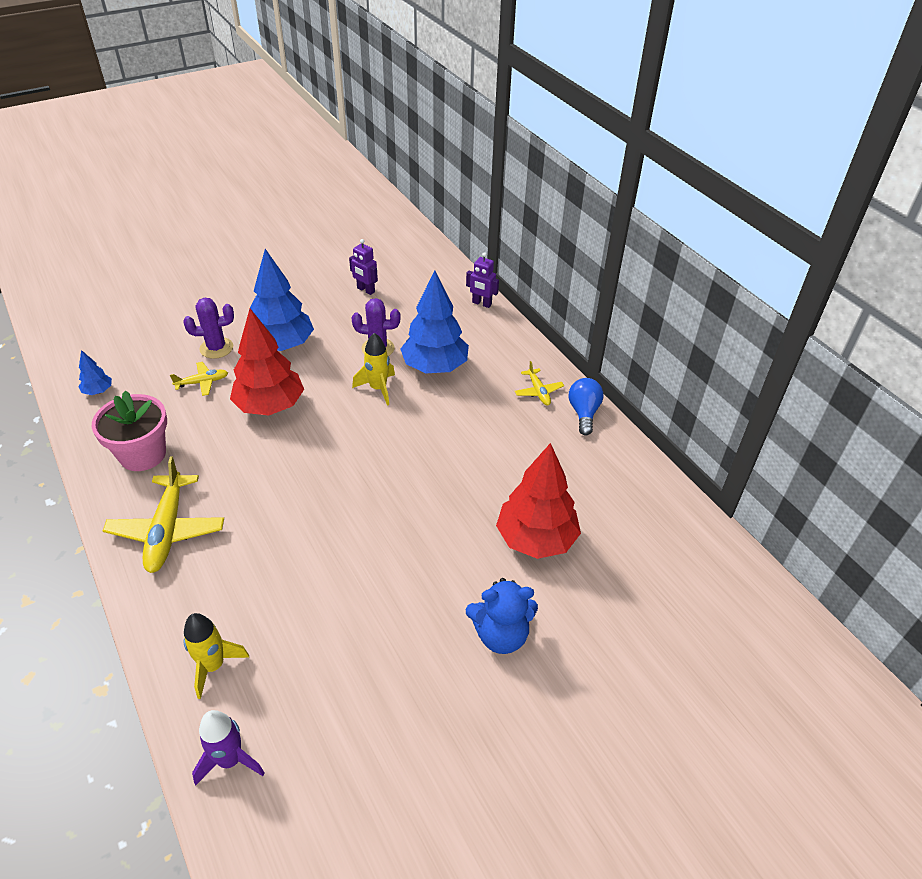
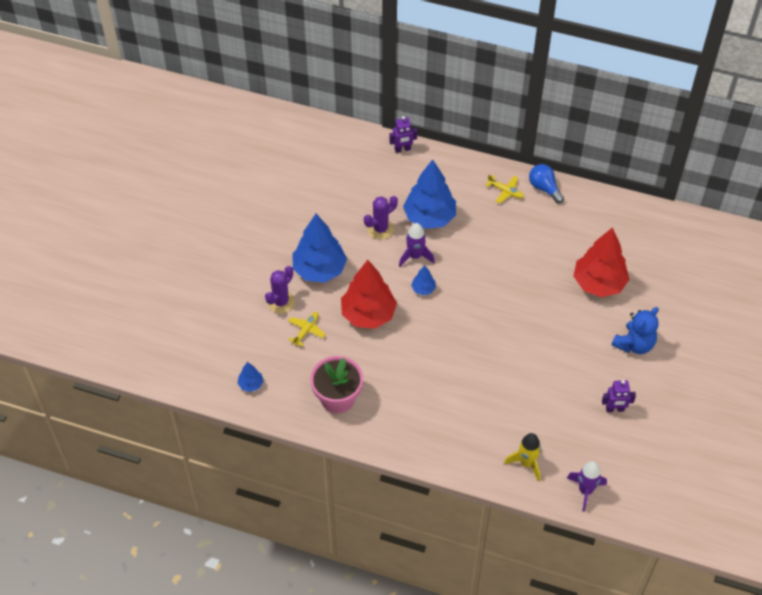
camera: 40 degrees left, 10 degrees up
yellow plane [103,457,224,573] -> none
purple robot [349,239,378,295] -> purple robot moved to [602,380,636,412]
yellow rocket [352,333,395,406] -> purple rocket [399,223,435,267]
none -> blue tree [411,265,436,295]

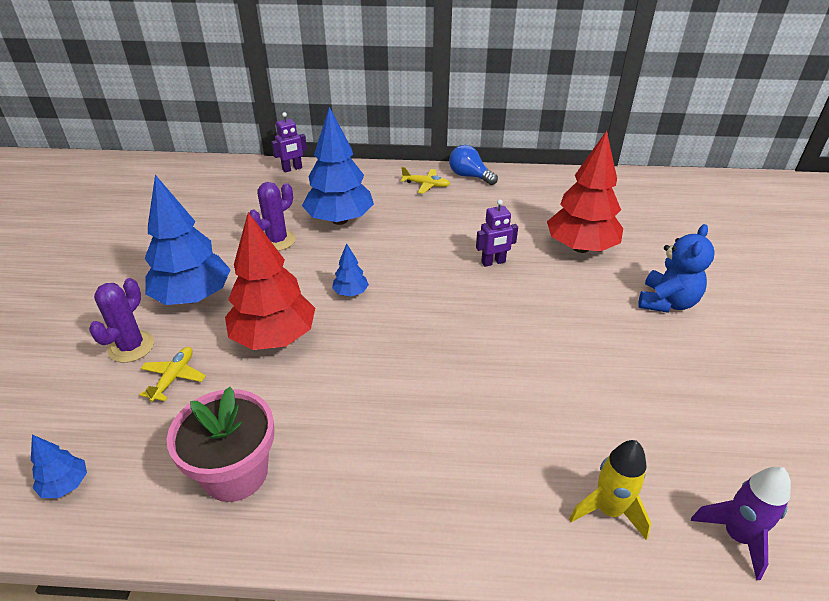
camera: 15 degrees left, 15 degrees down
purple rocket [399,223,435,267] -> none
purple robot [602,380,636,412] -> purple robot moved to [476,199,518,267]

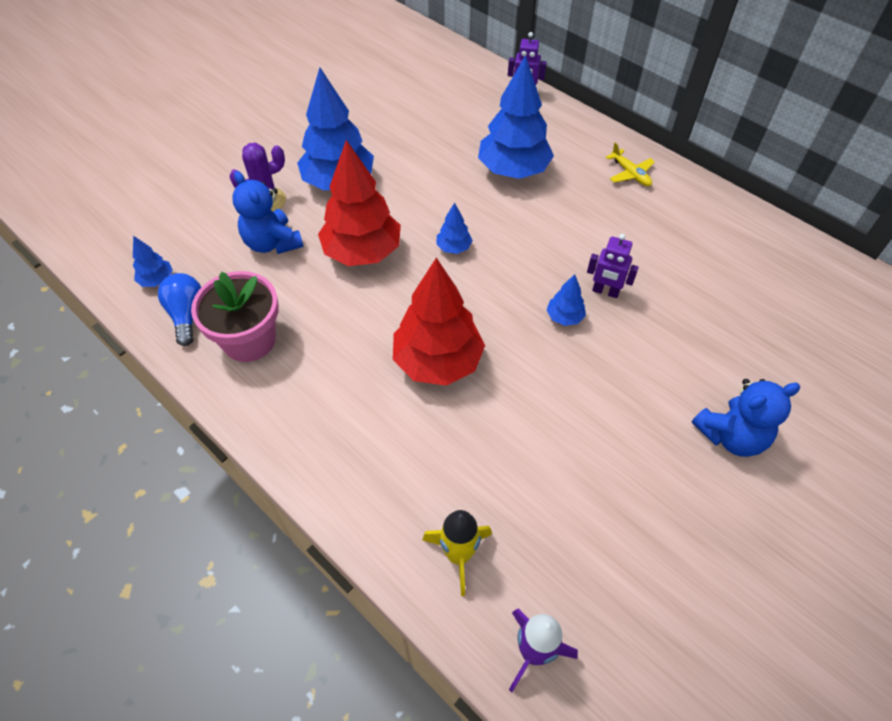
camera: 40 degrees right, 15 degrees up
yellow plane [140,347,206,402] -> blue teddy bear [232,171,304,254]
purple cactus [249,182,296,251] -> none
blue light bulb [449,145,498,185] -> blue light bulb moved to [158,273,201,346]
red tree [547,131,623,253] -> red tree moved to [393,258,485,386]
none -> blue tree [547,274,586,326]

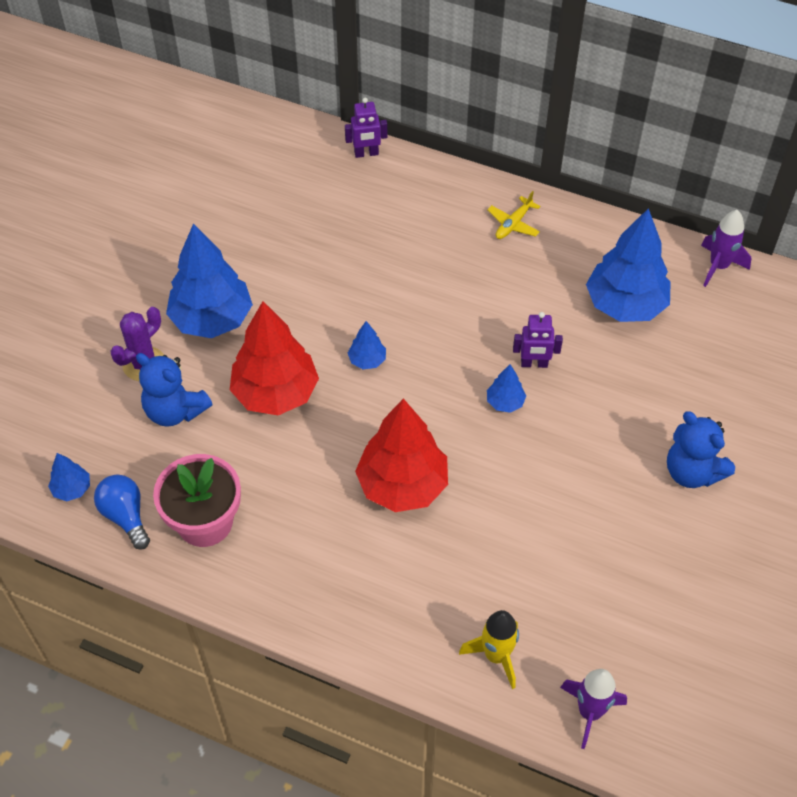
camera: 20 degrees left, 0 degrees up
blue tree [478,55,554,179] -> blue tree moved to [586,208,671,322]
yellow plane [606,142,655,186] -> yellow plane turned 90 degrees clockwise [487,191,540,239]
blue teddy bear [692,379,800,457] -> blue teddy bear turned 90 degrees clockwise [667,411,735,488]
none -> purple rocket [701,210,751,287]

